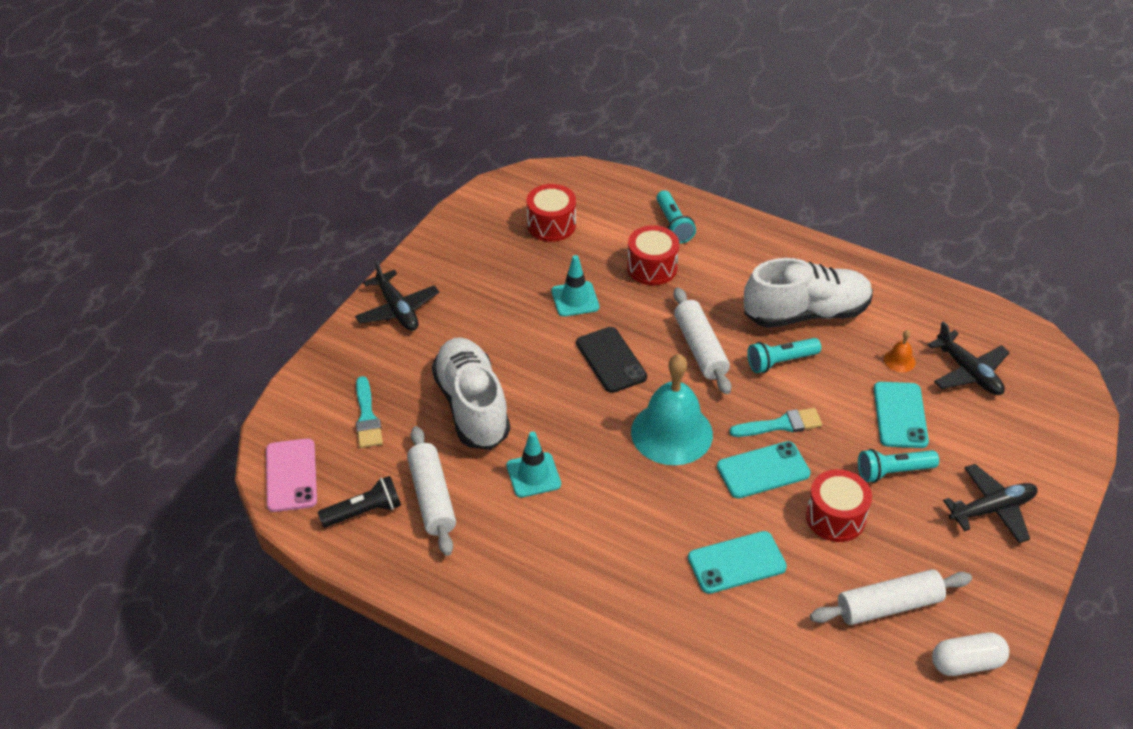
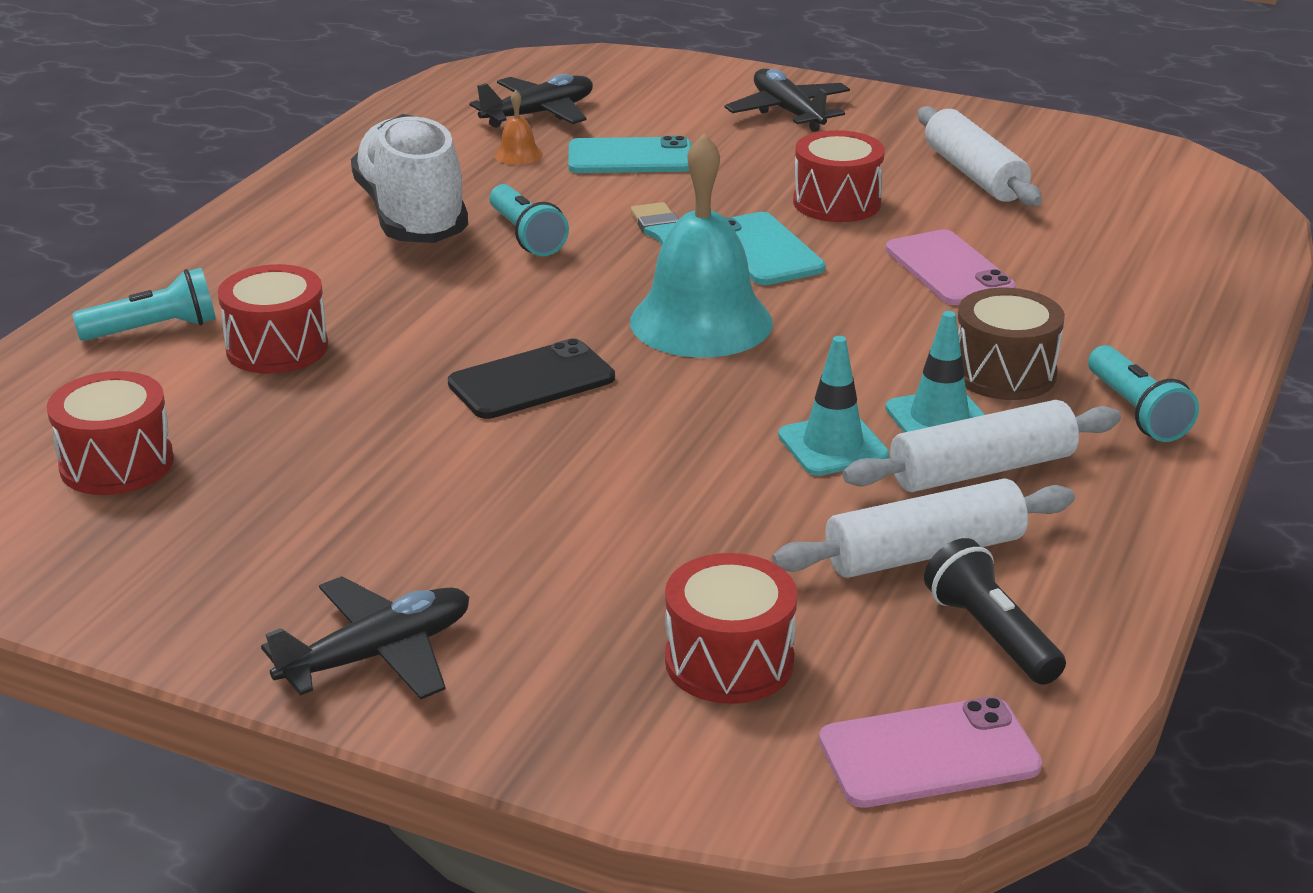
camera: 95 degrees left, 15 degrees down
turquoise brush [356,376,383,448] -> red drum [665,553,798,704]
white shoe [432,337,510,450] -> none
turquoise traffic cone [551,255,599,317] -> turquoise traffic cone moved to [885,311,985,433]
white rolling pin [673,287,731,394] -> white rolling pin moved to [842,400,1121,492]
turquoise phone [688,531,787,594] -> pink phone [886,229,1016,305]
turquoise flashlight [858,449,939,483] -> turquoise flashlight moved to [1088,345,1199,442]
white capsule [932,632,1009,676] -> none
none -> brown drum [958,288,1065,400]

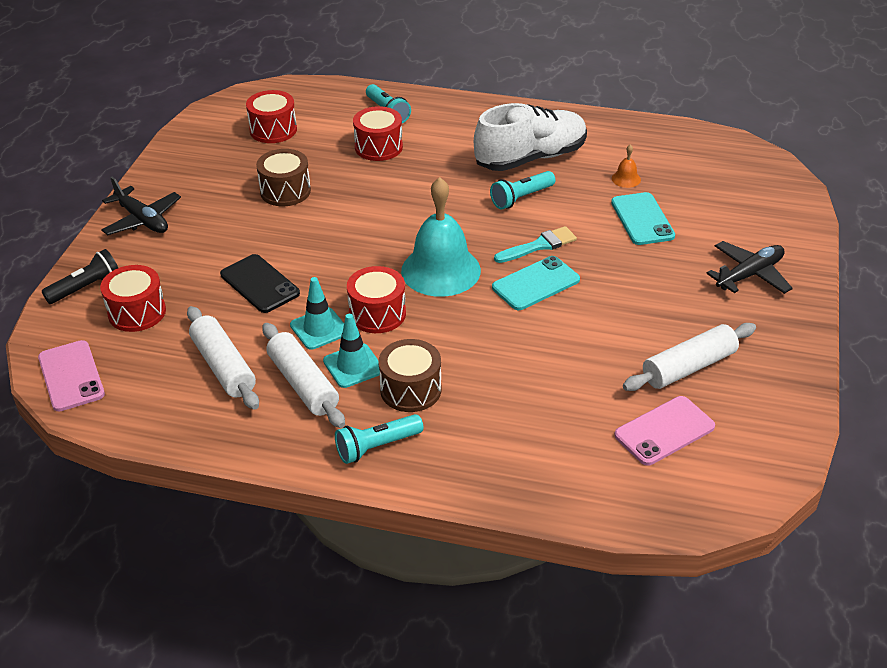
camera: 80 degrees right, 10 degrees up
black phone [448,338,615,419] -> black phone moved to [220,254,300,313]
black plane [470,74,593,128] -> none
red drum [793,130,885,222] -> red drum moved to [347,266,406,333]
pink phone [886,229,1016,305] -> pink phone moved to [614,396,715,466]
black flashlight [924,538,1066,685] -> black flashlight moved to [42,249,118,304]
none -> brown drum [256,149,311,206]

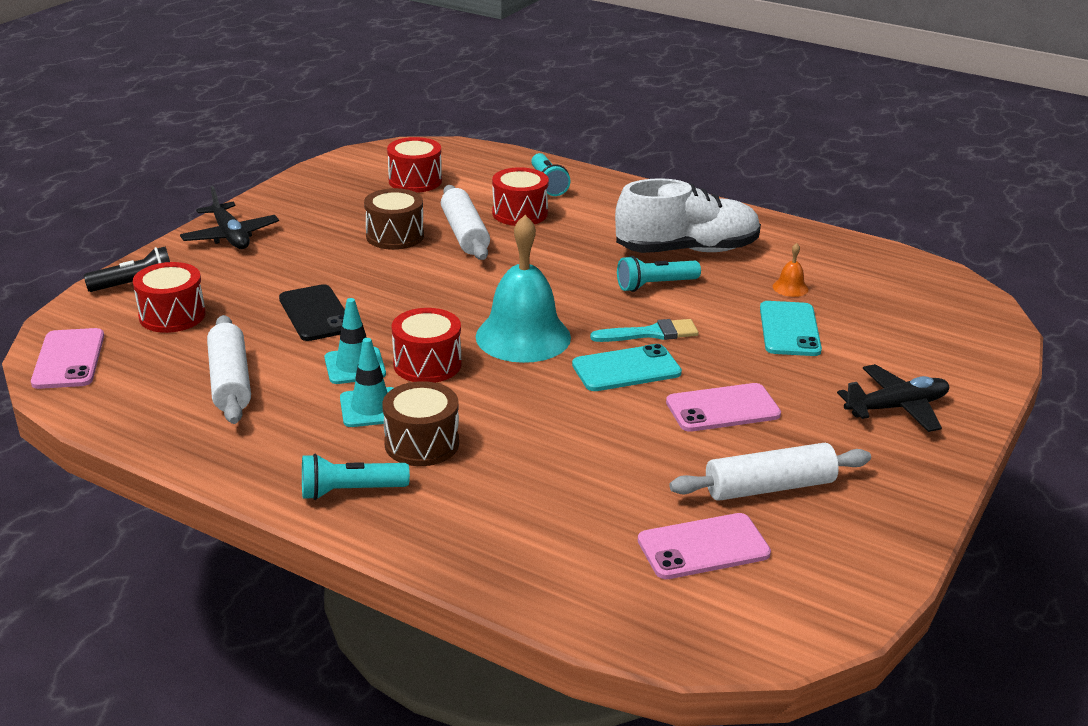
camera: 15 degrees right, 10 degrees down
white rolling pin [262,323,345,428] -> white rolling pin moved to [441,185,490,260]
none -> pink phone [666,383,781,432]

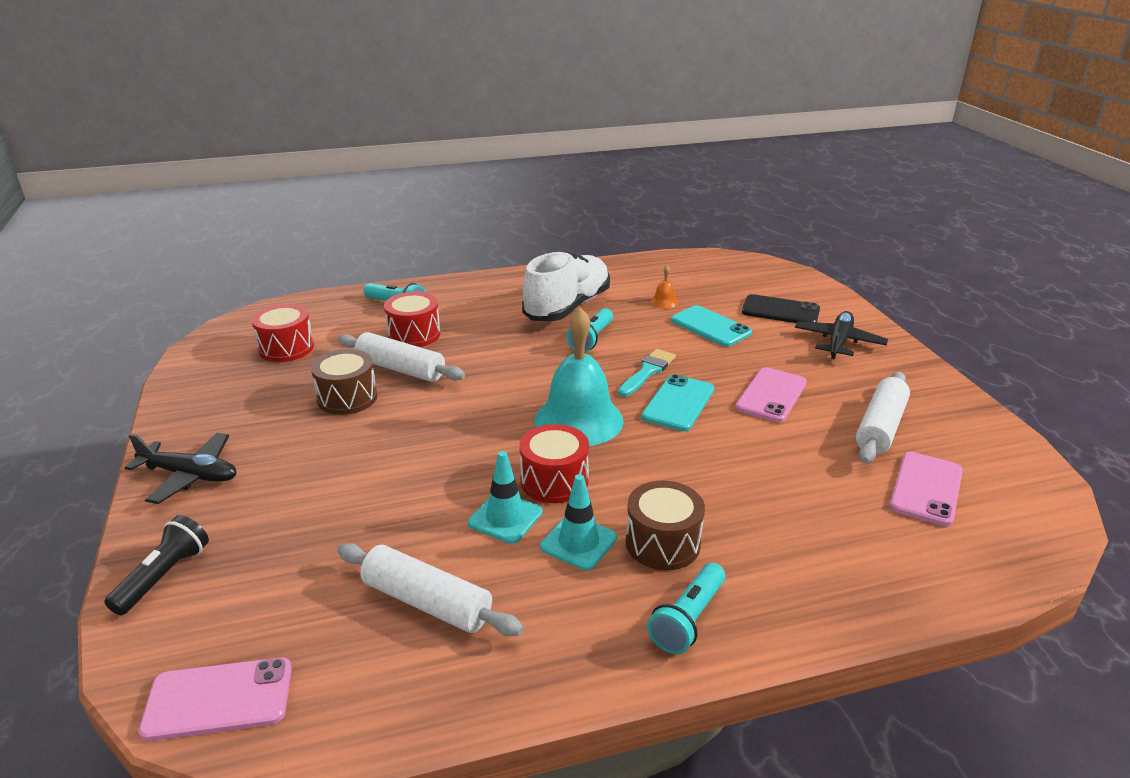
camera: 45 degrees left, 0 degrees up
pink phone [31,328,104,389] -> pink phone turned 45 degrees counterclockwise [139,657,292,741]
red drum [133,262,206,333] -> none
black phone [279,284,345,341] -> black phone moved to [742,294,820,323]

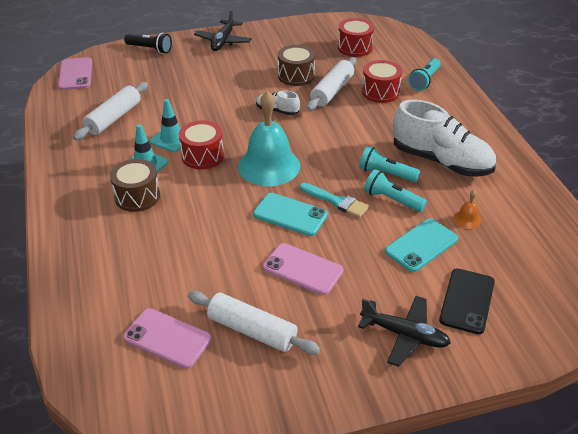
camera: 90 degrees right, 10 degrees up
turquoise flashlight [647,563,726,654] -> turquoise flashlight moved to [364,169,427,212]
none -> white shoe [256,91,300,115]

